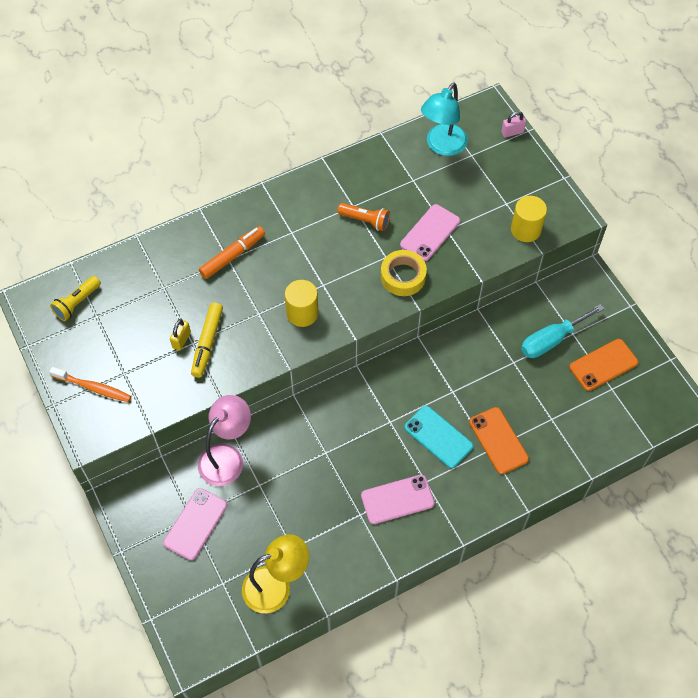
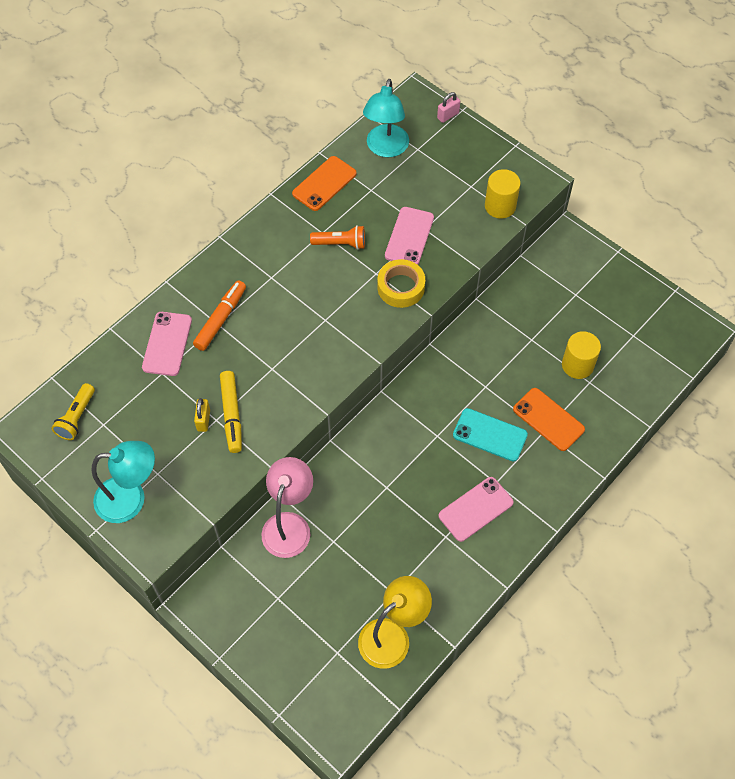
camera: 20 degrees left, 0 degrees up
orange toothbrush [49,367,131,402] -> turquoise lamp [92,441,155,523]
pink phone [163,488,227,560] -> pink phone moved to [142,312,192,376]
yellow cylinder [285,280,318,327] -> yellow cylinder moved to [562,331,601,379]
turquoise screwdriver [521,304,604,358] -> none
orange phone [569,339,638,391] -> orange phone moved to [292,156,357,211]

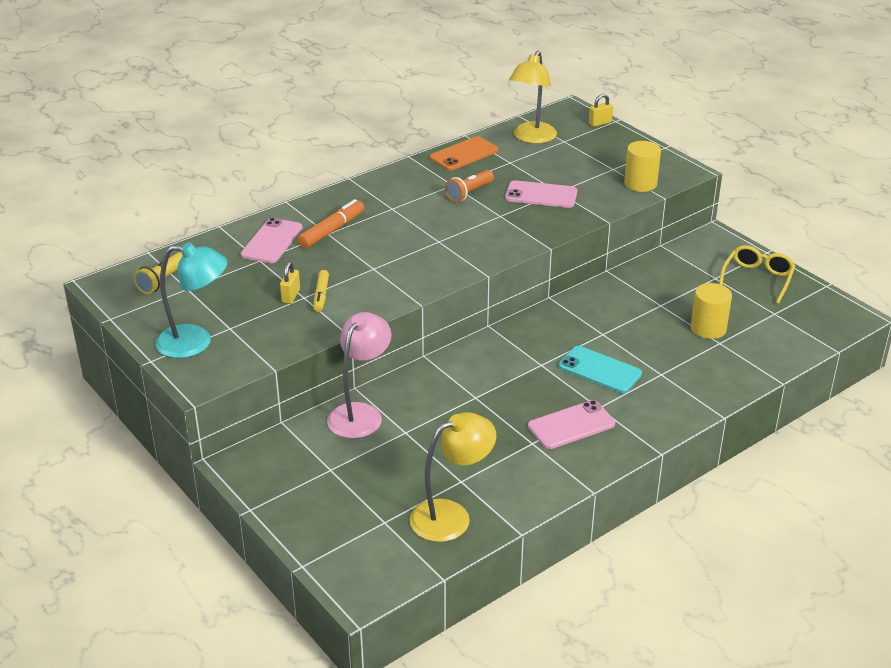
camera: 10 degrees right, 25 degrees down
yellow marker [220,371,242,453] -> yellow marker [314,270,329,312], size x0.66
orange flashlight [310,225,365,250] -> orange flashlight turned 120 degrees clockwise [445,170,494,202]
turquoise lamp [363,79,409,157] -> yellow lamp [509,51,557,144]
yellow tape [377,259,425,308] -> none
pink phone [385,207,434,265] -> pink phone turned 75 degrees clockwise [505,180,577,208]
pink padlock [437,92,460,123] -> yellow padlock [589,94,613,127]
orange phone [513,388,585,451] -> none
none -> yellow glasses [719,245,795,304]

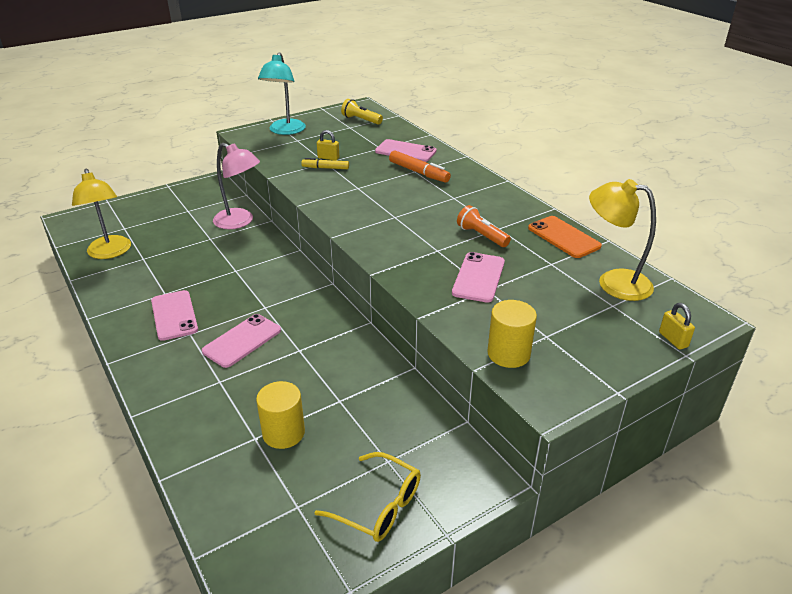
camera: 95 degrees right, 0 degrees up
turquoise phone [559,346,642,393] -> pink phone [202,314,281,368]

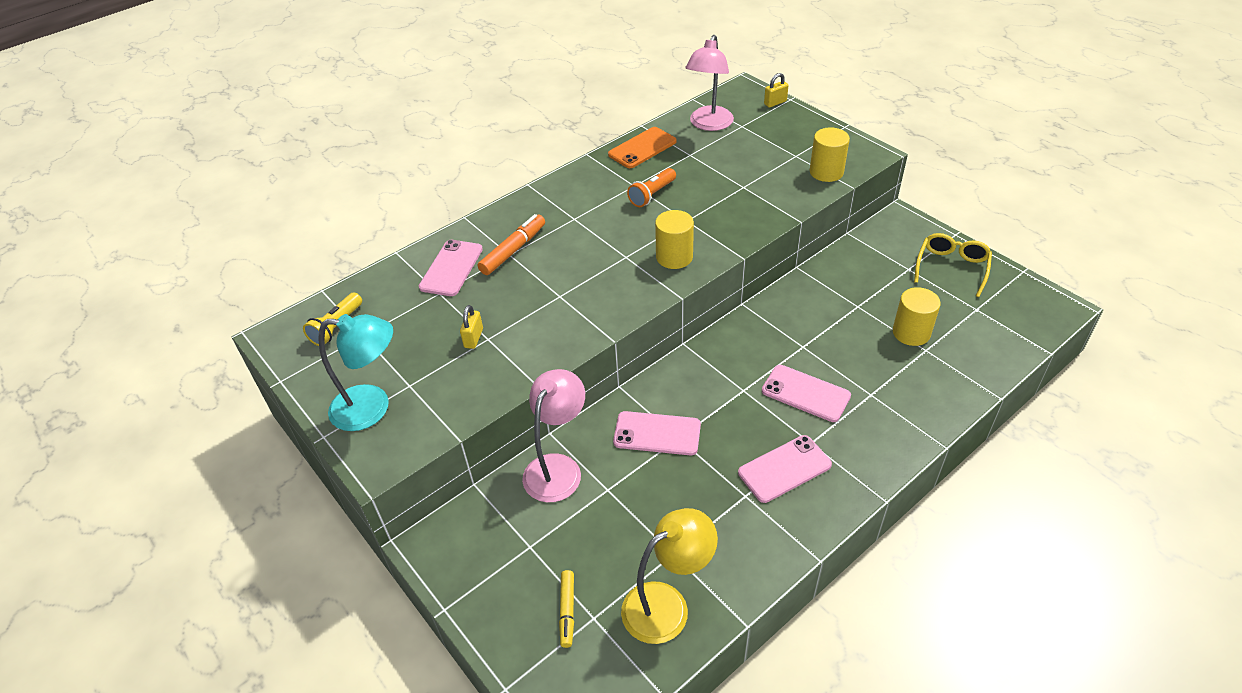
camera: 95 degrees left, 10 degrees up
yellow marker [301,158,349,169] -> yellow marker moved to [559,570,574,648]
pink phone [452,252,505,302] -> pink phone moved to [613,411,701,455]
yellow lamp [589,179,656,301] -> pink lamp [685,35,734,131]
none -> yellow cylinder [655,210,694,269]

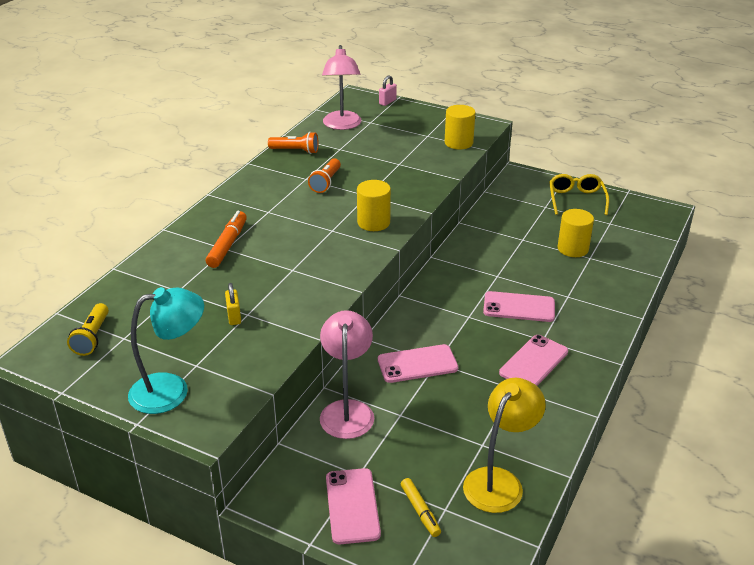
camera: 25 degrees left, 10 degrees down
pink phone [419,240,483,296] -> pink phone moved to [326,468,381,544]
orange phone [608,127,677,168] -> orange flashlight [268,132,319,154]
yellow padlock [764,73,789,108] -> pink padlock [379,75,397,106]

